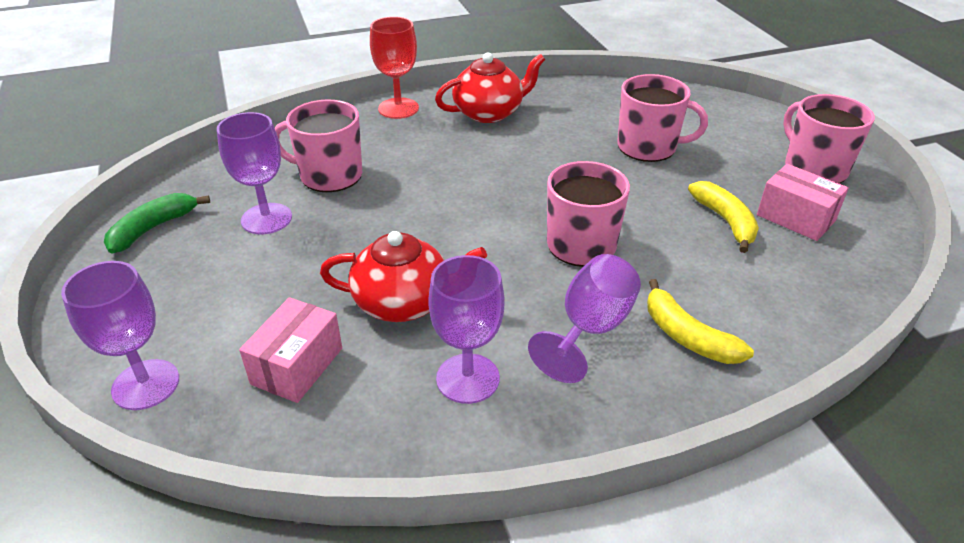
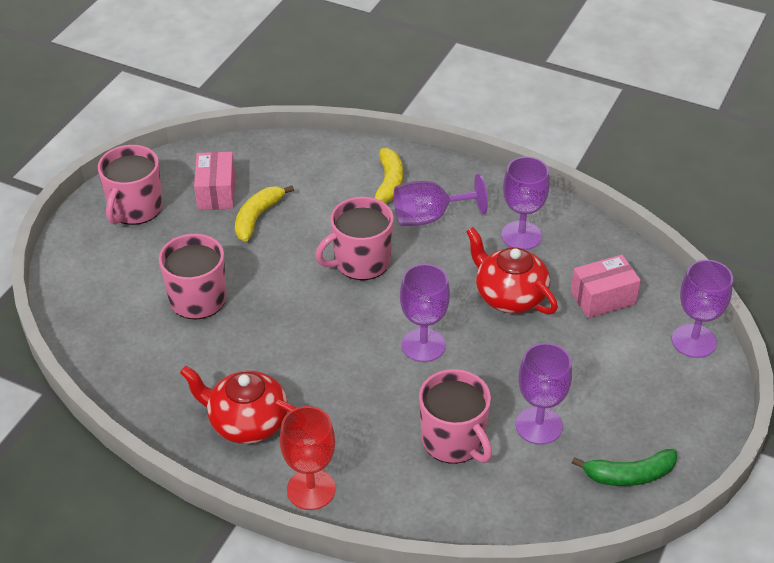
camera: 135 degrees left, 5 degrees up
none -> purple goblet [400,264,450,362]

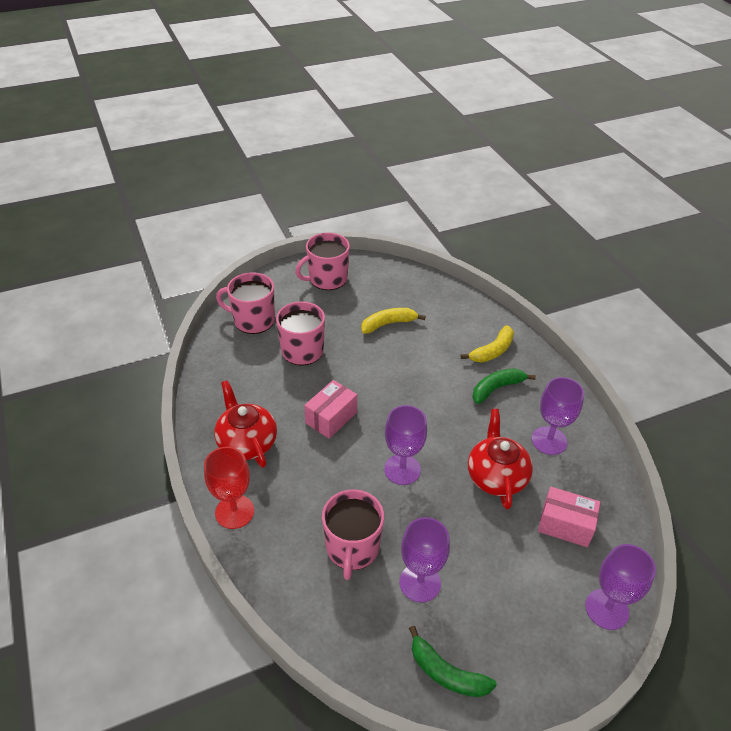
camera: 40 degrees right, 0 degrees up
pink box [194,152,235,210] -> pink box moved to [304,380,357,439]
pink mug [315,197,394,280] -> pink mug moved to [216,272,275,334]
purple goblet [394,174,488,226] -> green banana [472,368,536,404]

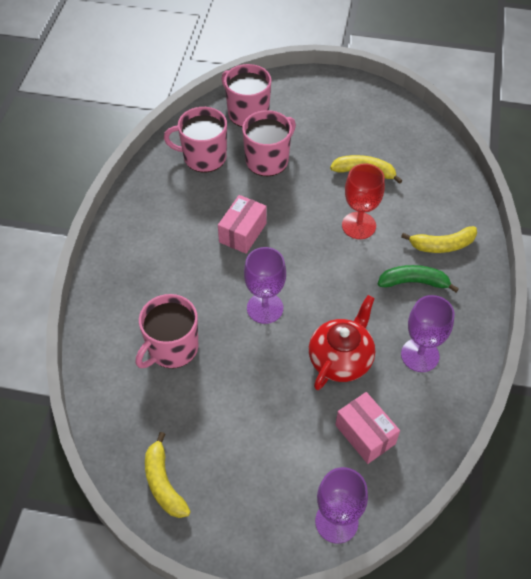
camera: 35 degrees right, 10 degrees up
red goblet [204,446,254,529] -> red goblet moved to [342,163,385,239]
red teapot [214,380,277,468] -> none
pink mug [295,233,350,290] -> pink mug moved to [164,107,227,173]
pink box [304,380,357,439] -> pink box turned 45 degrees counterclockwise [218,195,267,254]
purple goblet [399,517,450,603] -> none
green banana [409,626,497,697] -> yellow banana [145,432,191,518]

